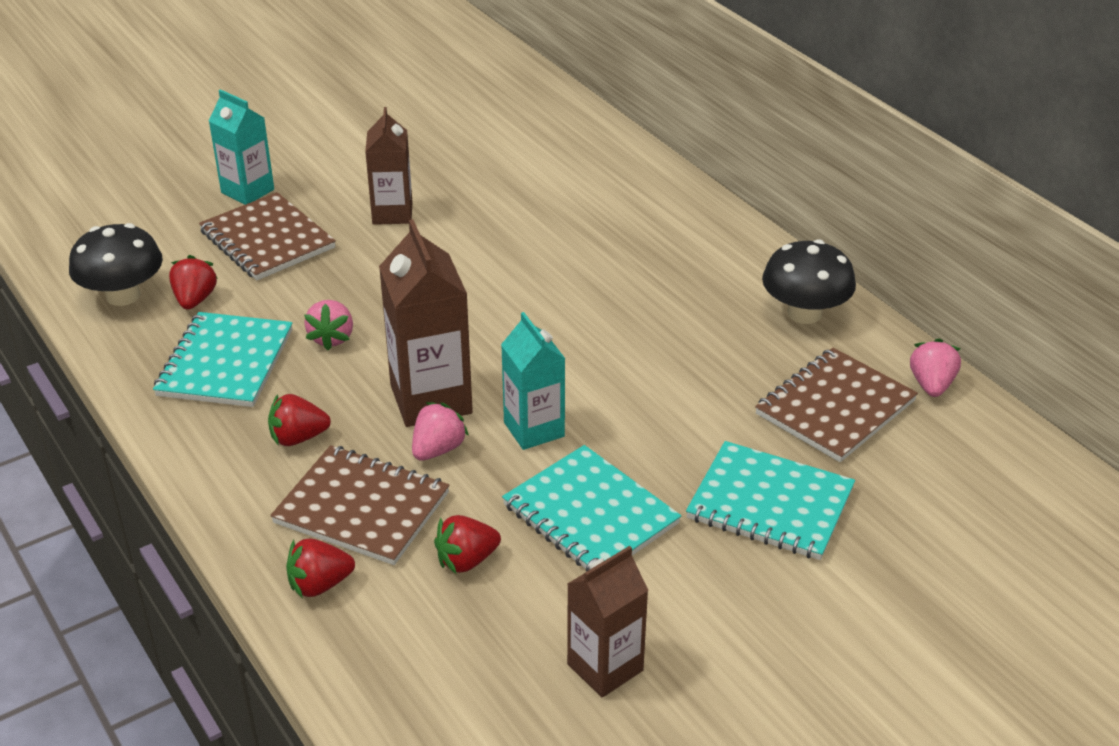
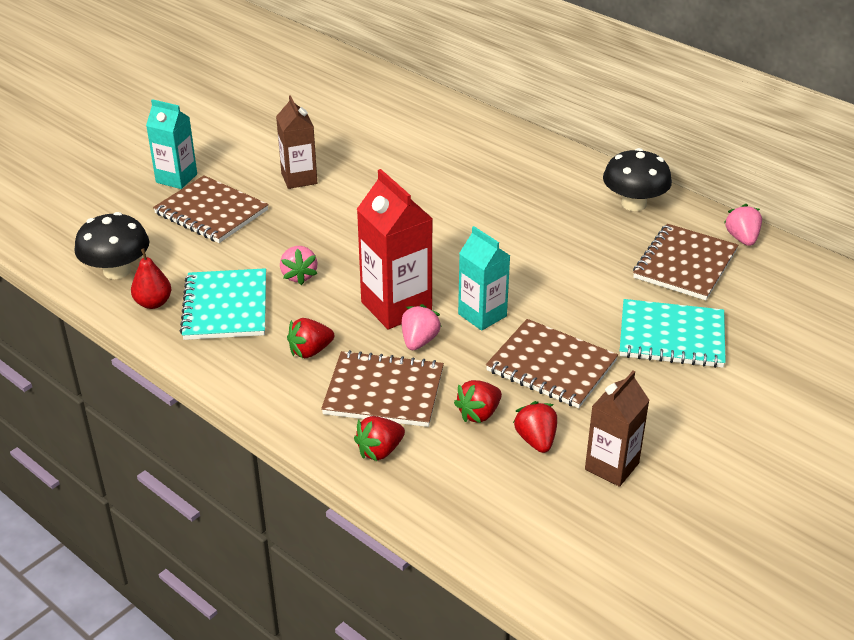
camera: 15 degrees left, 0 degrees up
red strawberry [169,255,218,310] -> red strawberry moved to [513,401,557,453]
brown carton [379,219,473,427] -> red carton [357,169,433,329]
turquoise notebook [502,445,681,572] -> brown notebook [486,319,618,408]
none -> red pear [131,249,171,309]

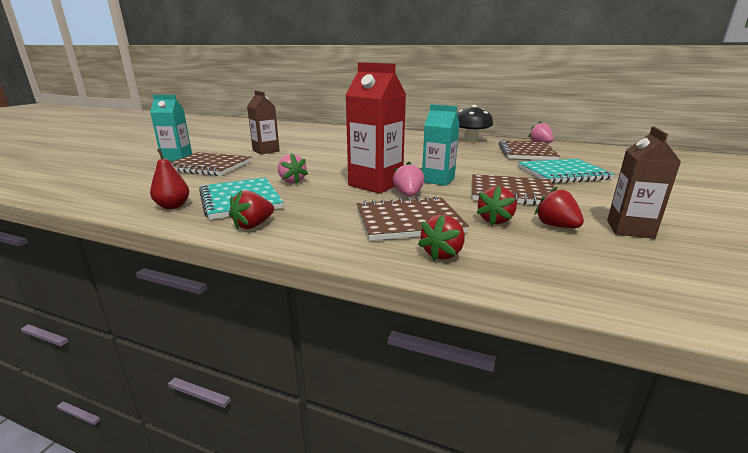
camera: 20 degrees left, 15 degrees down
black mushroom [74,212,149,279] -> none
red strawberry [287,318,334,358] -> red strawberry moved to [229,190,274,229]

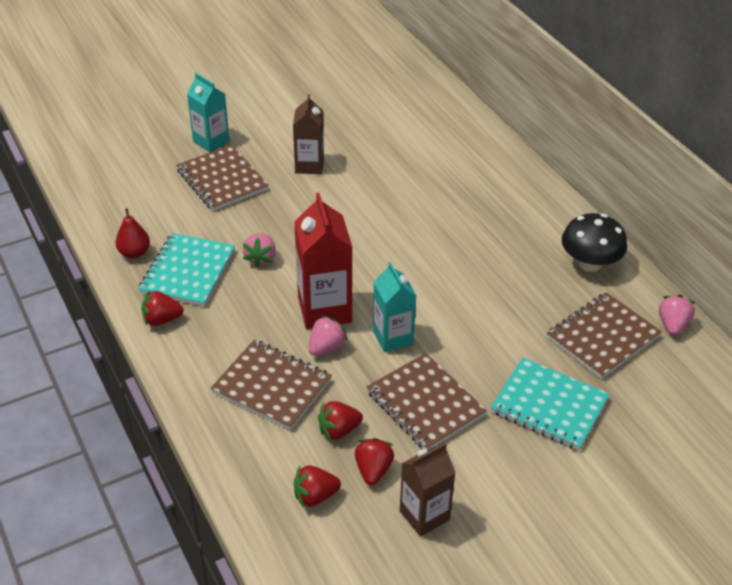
camera: 40 degrees right, 20 degrees up
red strawberry [418,215,465,261] -> red strawberry moved to [294,465,341,507]

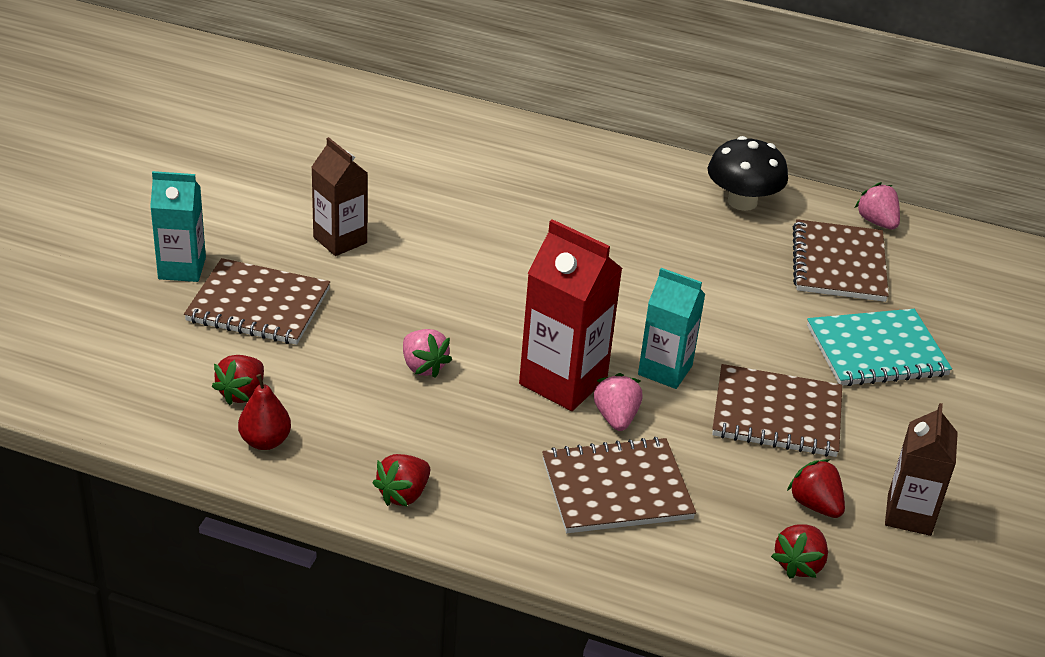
camera: 45 degrees left, 5 degrees down
turquoise notebook [138,233,235,306] -> none
red strawberry [318,401,363,441] -> red strawberry moved to [212,355,264,405]

